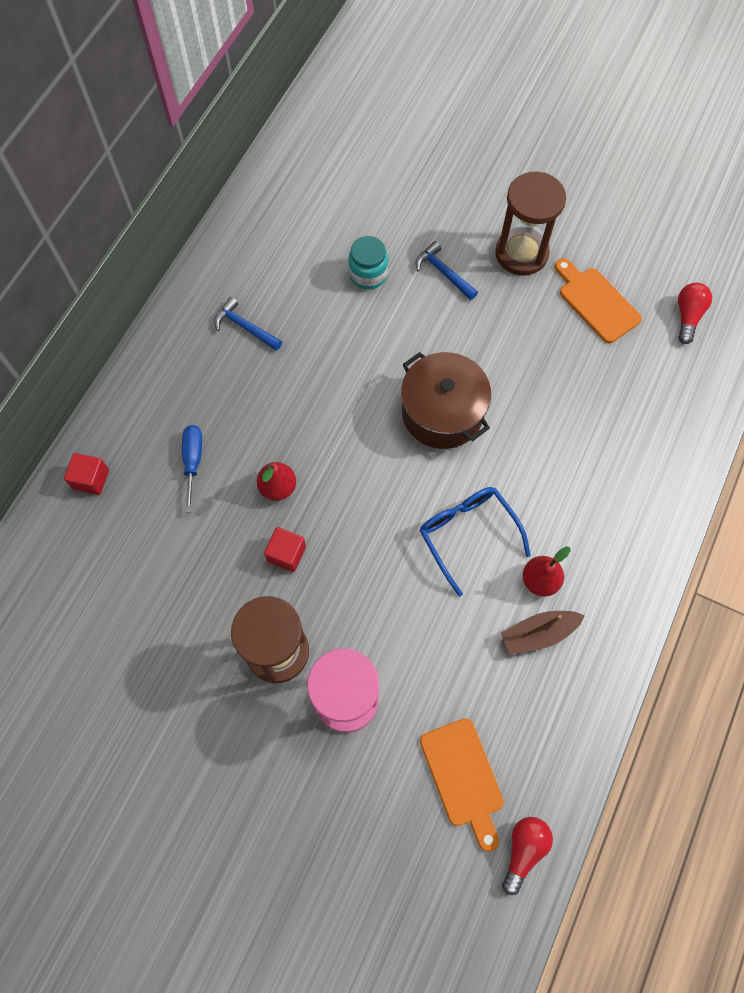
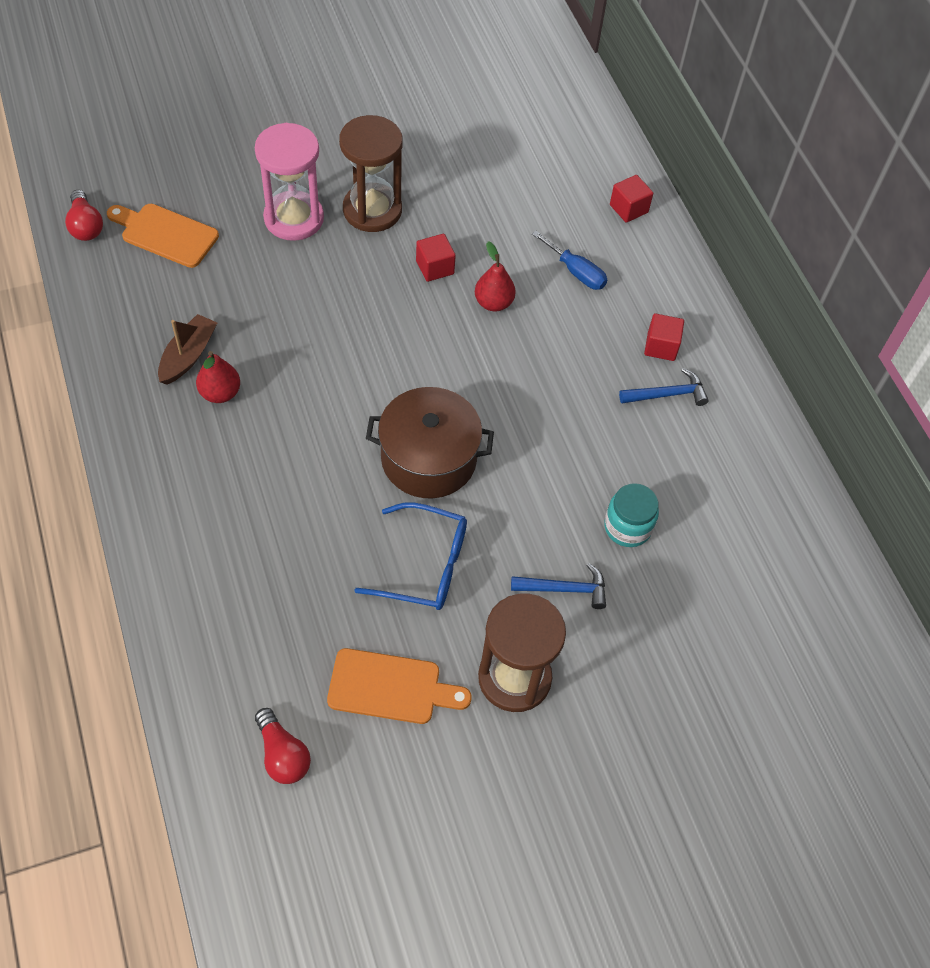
camera: 130 degrees right, 10 degrees down
blue glasses [419,487,531,597] -> blue glasses moved to [354,502,467,610]
none -> red cube [644,313,684,361]

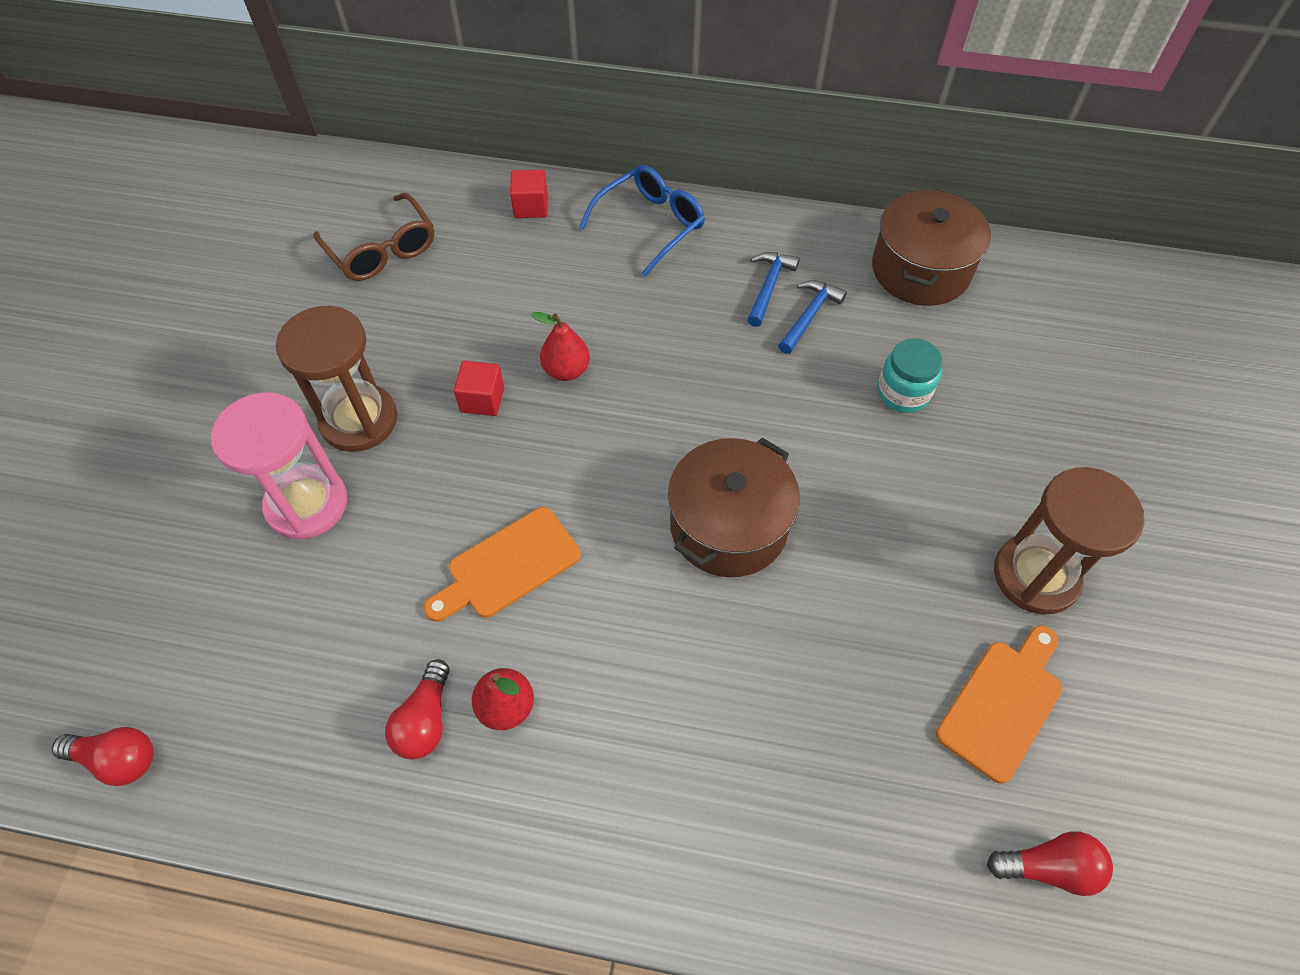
camera: 55 degrees left, 0 degrees up
orange cutting board [107,204,219,268] -> orange cutting board moved to [424,507,581,622]
brown boat [158,314,217,385] -> red light bulb [385,659,450,759]
blue glasses [354,502,467,610] -> blue glasses moved to [579,165,705,277]
blue hammer [511,563,606,609] -> blue hammer moved to [778,280,847,354]
blue screwdriver [532,231,607,290] -> none
red cube [644,313,684,361] -> none
none -> brown glasses [313,193,434,281]
none -> brown pot [872,189,991,306]

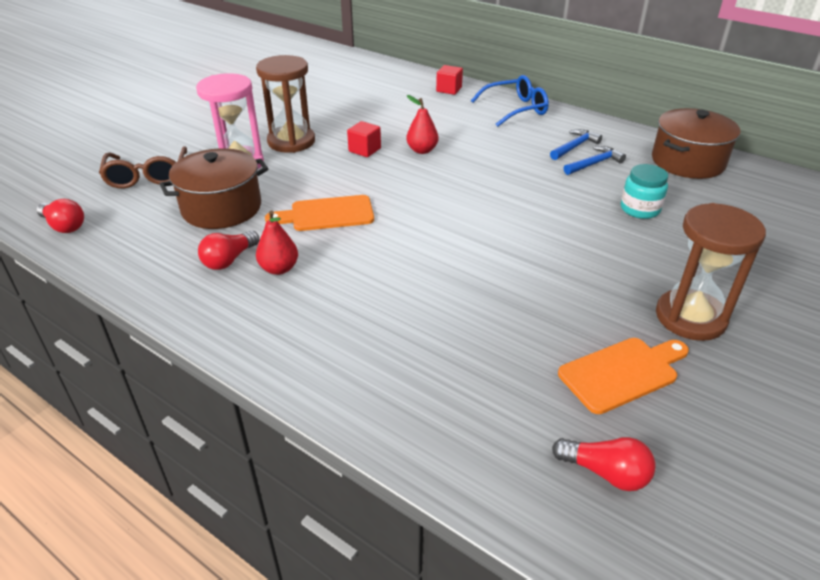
camera: 25 degrees right, 20 degrees down
brown glasses [313,193,434,281] -> brown glasses moved to [99,146,187,189]
brown pot [668,438,800,577] -> brown pot moved to [160,148,269,229]

